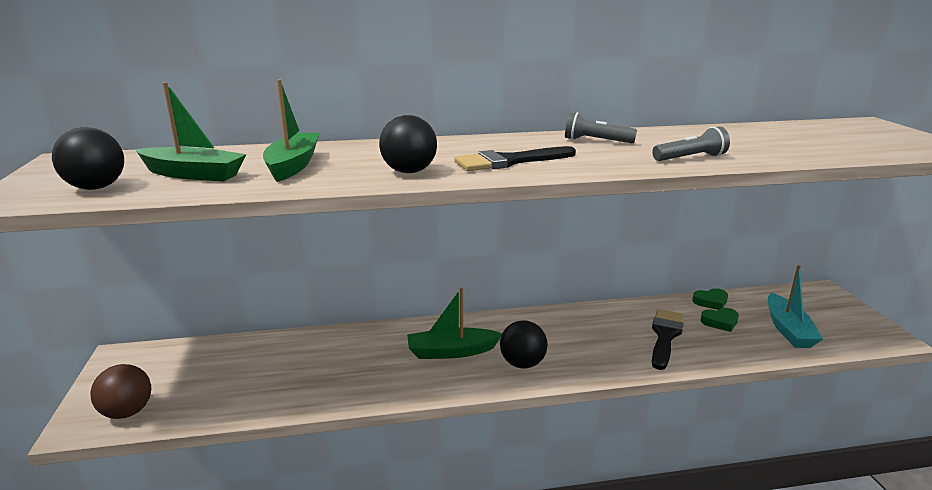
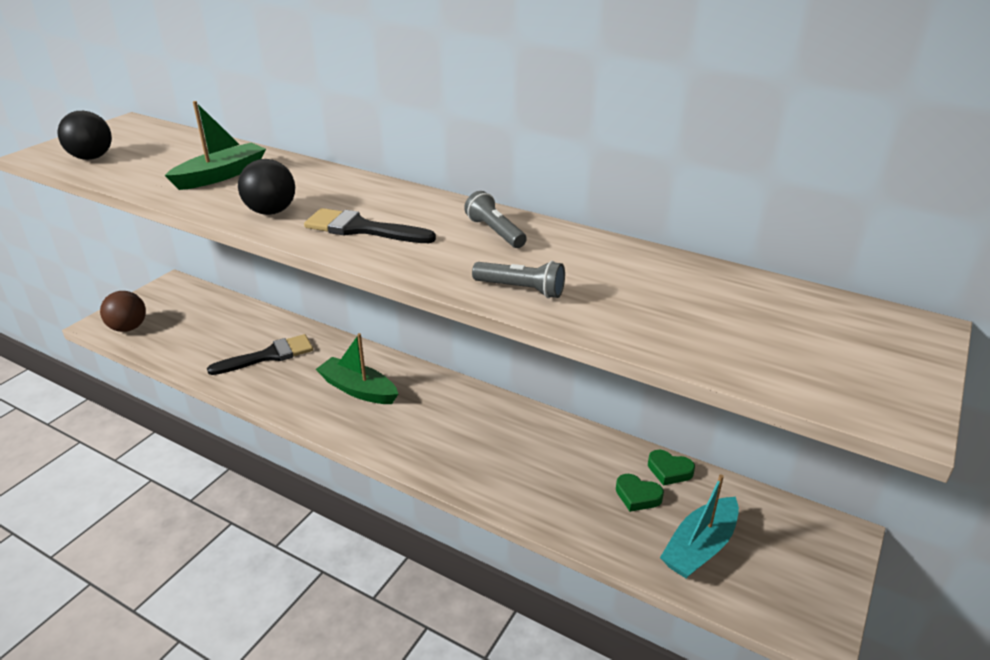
camera: 40 degrees right, 10 degrees up
green boat [135,82,247,181] -> none
black ball [500,320,548,368] -> none
black brush [652,309,684,370] -> black brush moved to [207,334,313,375]

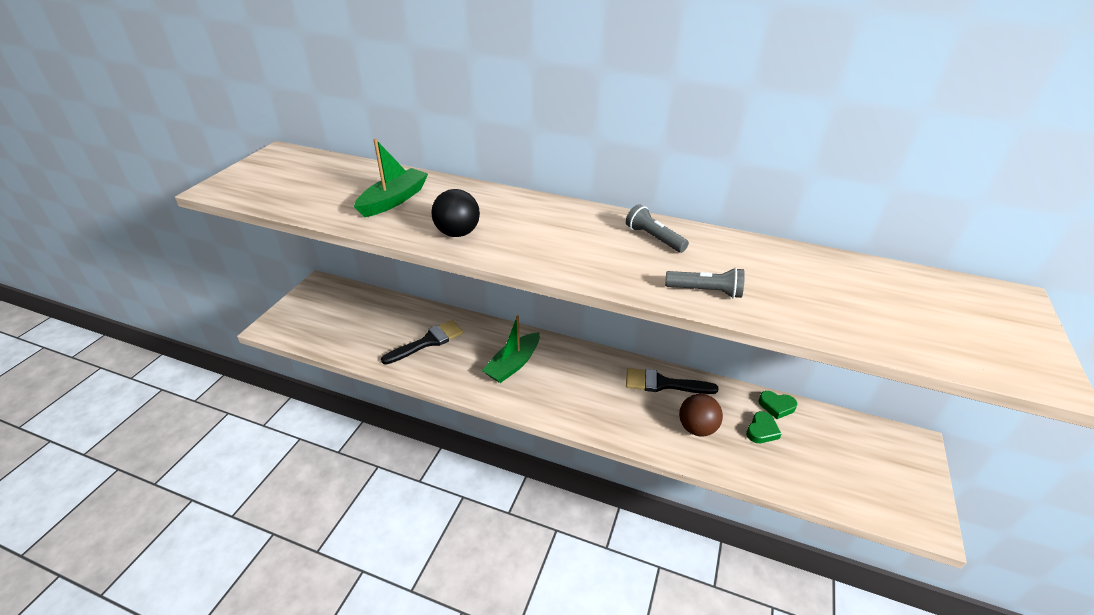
camera: 10 degrees left, 5 degrees up
black ball [57,111,112,160] -> none
brown ball [100,291,146,332] -> brown ball moved to [679,394,723,437]
black brush [304,208,436,243] -> black brush moved to [626,368,718,394]
green boat [316,333,398,404] -> green boat turned 75 degrees counterclockwise [482,315,540,383]
green heart [616,474,664,512] -> green heart turned 75 degrees counterclockwise [746,411,782,443]
turquoise boat [660,474,739,578] -> none

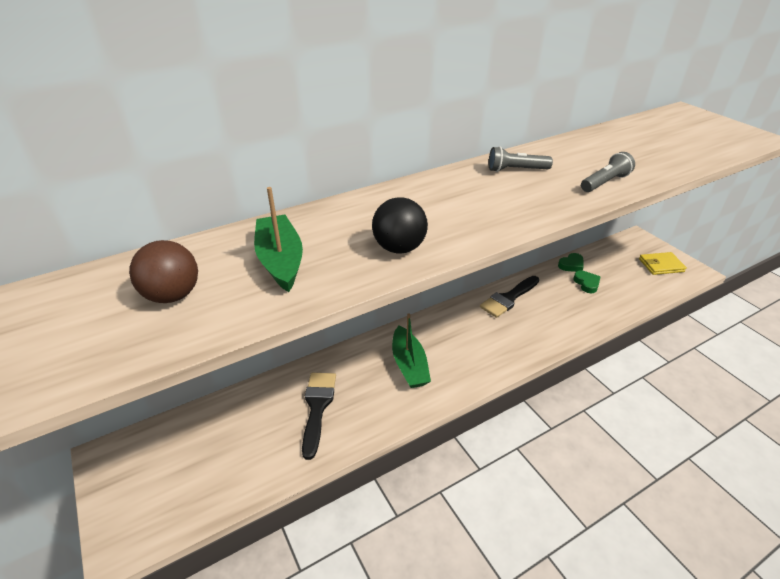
camera: 50 degrees left, 0 degrees up
brown ball [679,394,723,437] -> brown ball moved to [129,240,198,303]
none -> yellow wallet [639,252,687,275]

